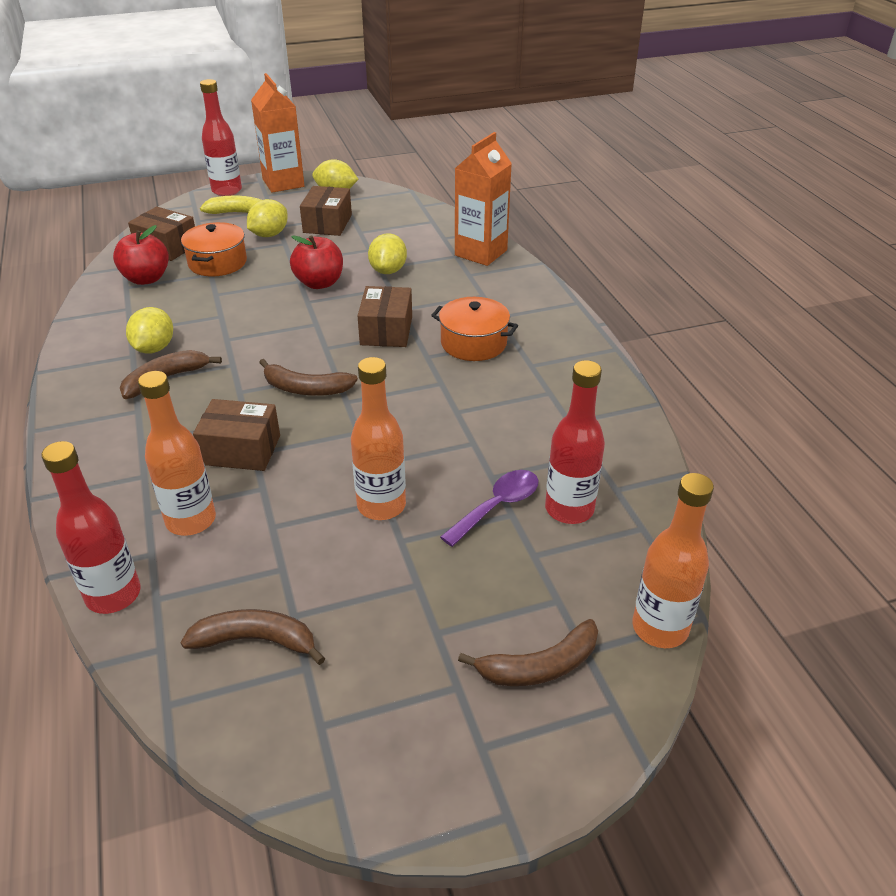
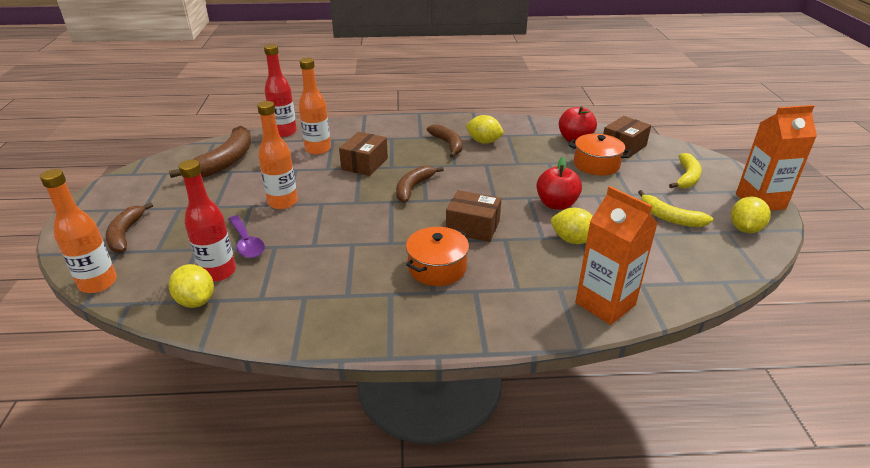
camera: 105 degrees right, 5 degrees down
brown banana [180,609,325,665] -> brown banana [169,126,251,178], size x1.56
red bottle [200,79,242,196] -> none
yellow lemon [247,199,288,237] -> yellow lemon moved to [169,264,214,308]
brown box [300,186,352,236] -> yellow banana [638,190,713,227]

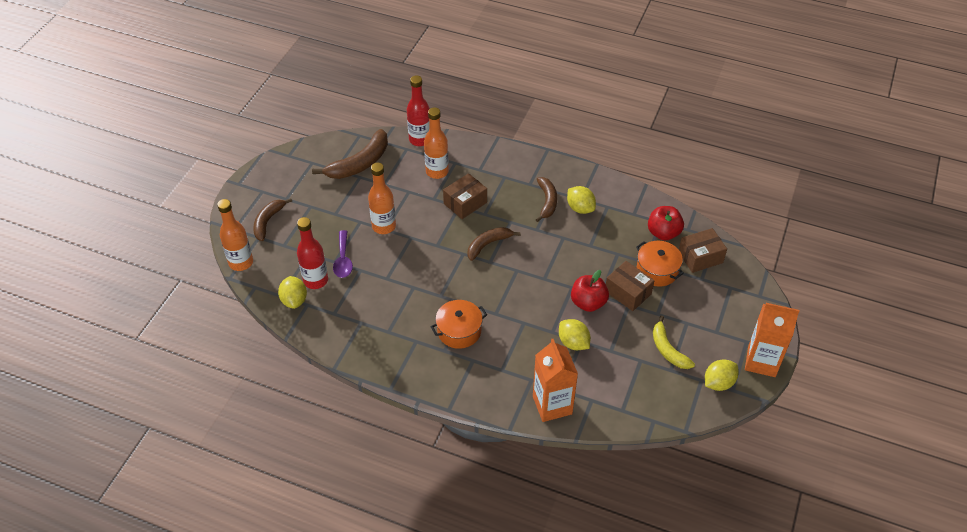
camera: 25 degrees right, 15 degrees up
brown box [446,190,501,242] -> brown box moved to [606,261,655,311]
yellow banana [669,153,702,189] -> none

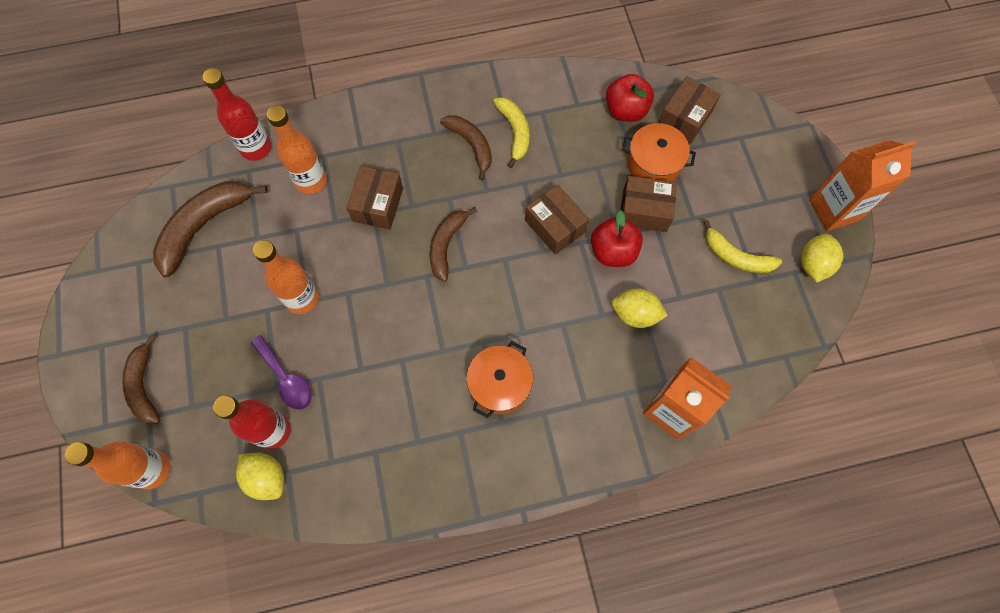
camera: 35 degrees left, 20 degrees up
brown banana [312,129,388,179] -> brown banana turned 150 degrees counterclockwise [153,181,267,278]
yellow lemon [567,186,596,214] -> yellow banana [493,97,530,168]
none -> brown box [525,185,589,254]

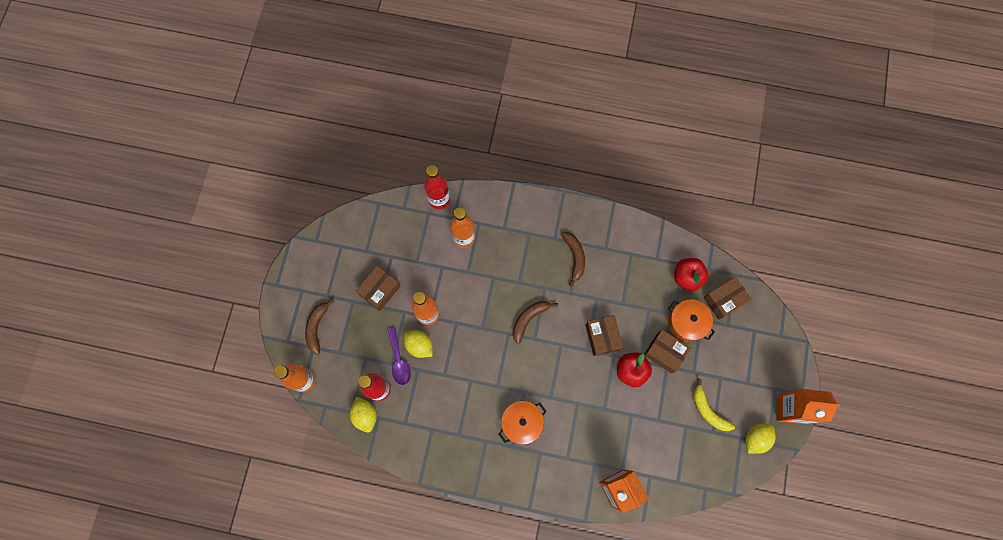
camera: 25 degrees right, 5 degrees up
brown banana [153,181,267,278] -> none
brown box [346,166,403,229] -> brown box moved to [356,266,401,311]
yellow banana [493,97,530,168] -> none
yellow lemon [612,288,668,328] -> yellow lemon moved to [404,330,433,358]

